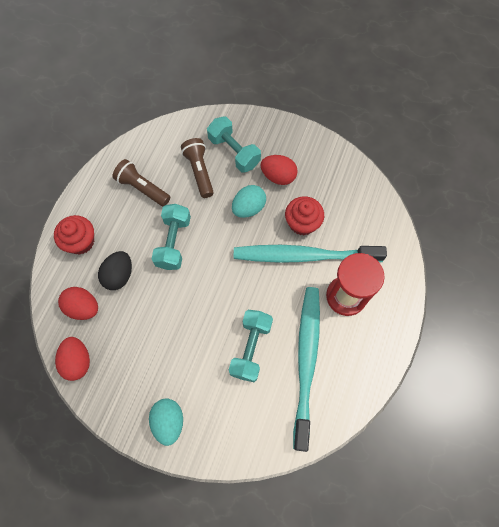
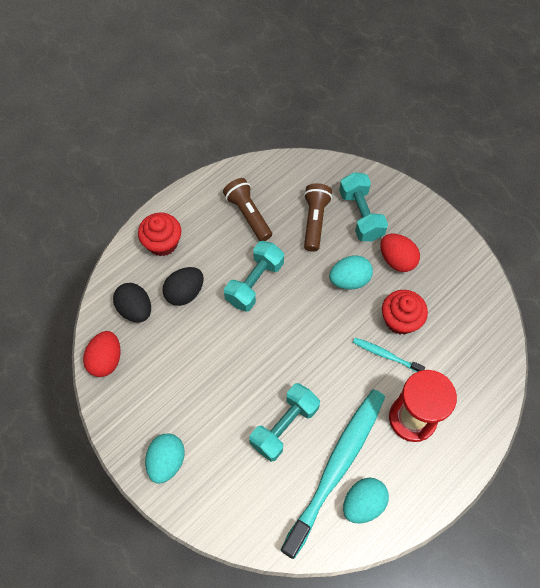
camera: 25 degrees right, 5 degrees down
red egg [58,287,98,320] -> black egg [113,283,151,322]
turquoise toothbrush [234,245,387,263] -> turquoise toothbrush [353,338,425,372], size x0.43
none -> turquoise egg [343,478,389,523]

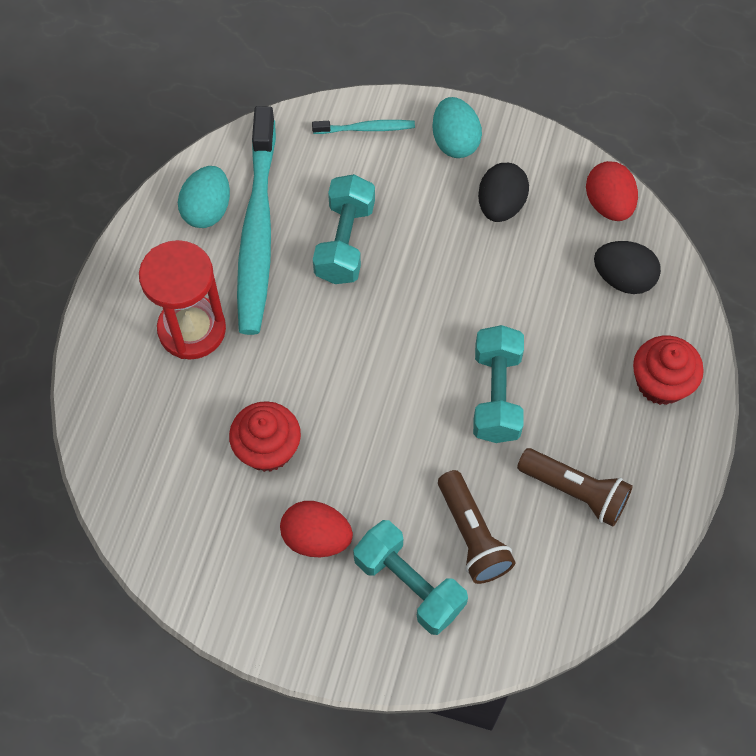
camera: 150 degrees right, 0 degrees up
black egg [163,267,204,306] -> black egg moved to [478,163,529,222]
turquoise egg [329,256,373,290] -> none
turquoise toothbrush [353,338,425,372] -> turquoise toothbrush moved to [312,120,415,134]

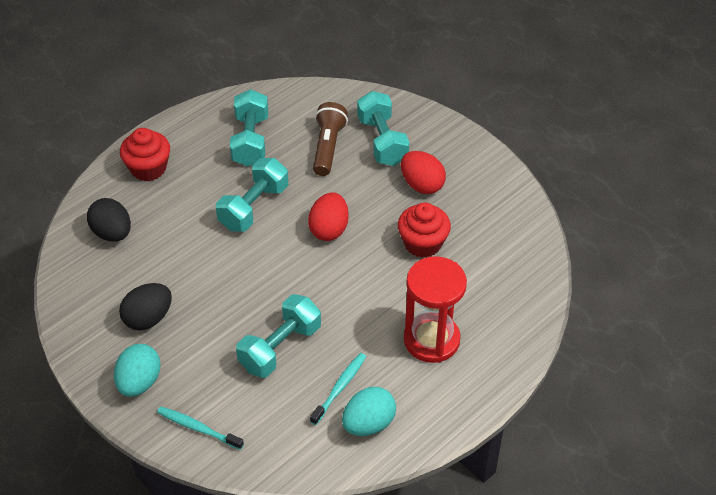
camera: 150 degrees left, 15 degrees down
turquoise toothbrush [237,106,276,335] -> turquoise toothbrush [310,353,366,425], size x0.43
brown flashlight [517,448,633,526] -> turquoise dumbbell [230,89,268,166]
red egg [586,161,638,221] -> red egg moved to [308,192,349,241]

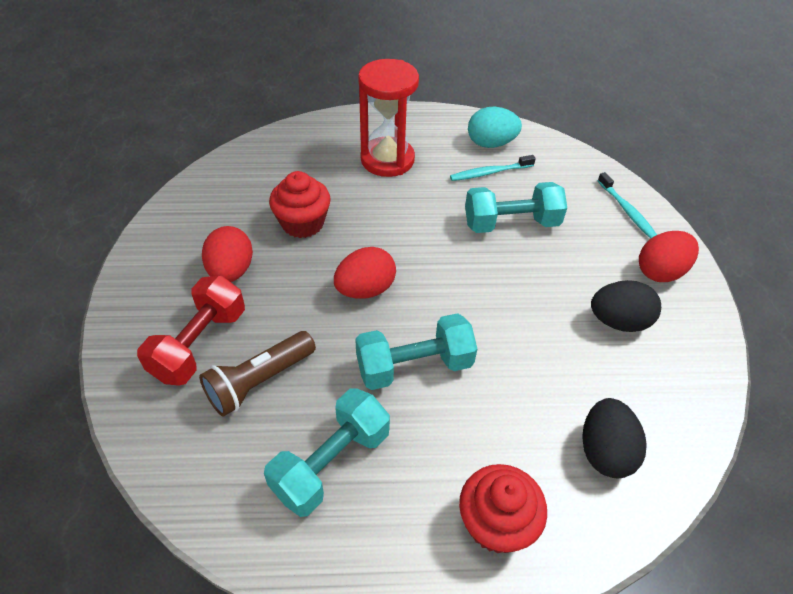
camera: 140 degrees left, 0 degrees up
turquoise egg [114,344,161,397] -> red egg [639,231,699,282]
turquoise dumbbell [357,91,409,166] -> red dumbbell [137,276,245,386]

